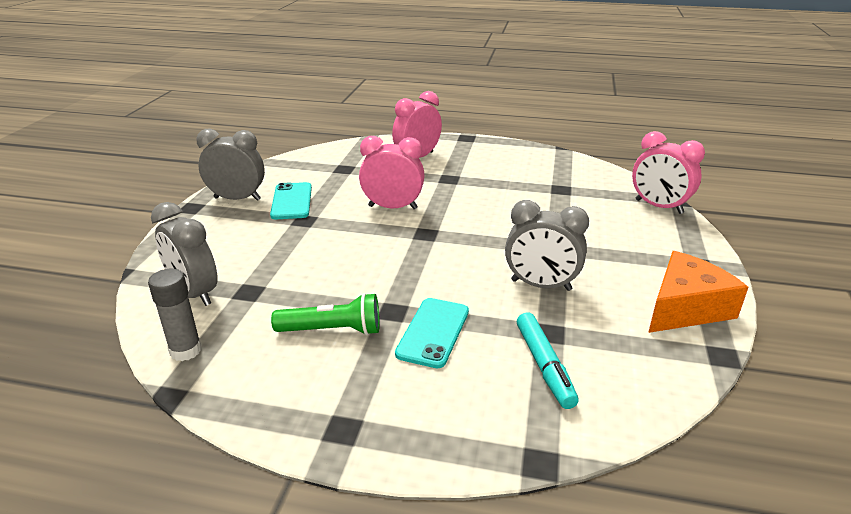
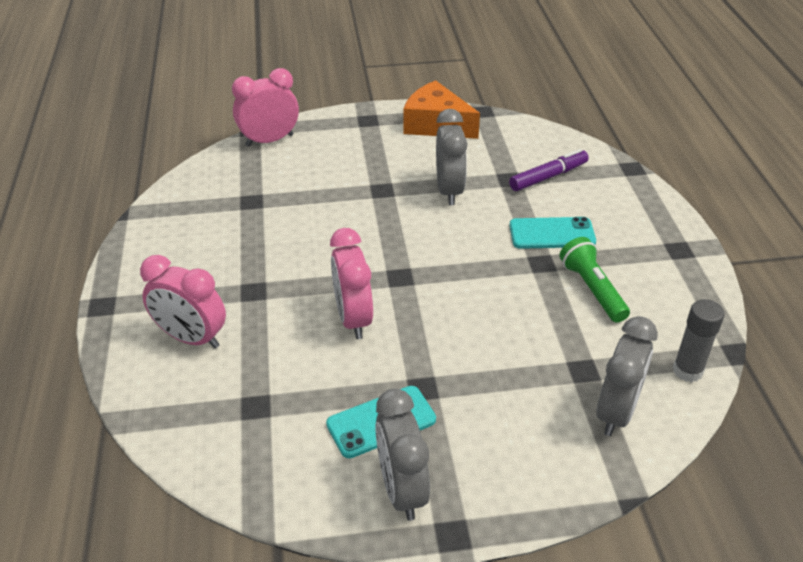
camera: 110 degrees left, 10 degrees up
turquoise marker [517,312,579,409] -> purple marker [509,149,589,191]
pink clock [632,131,705,214] -> pink clock turned 135 degrees counterclockwise [232,68,299,147]

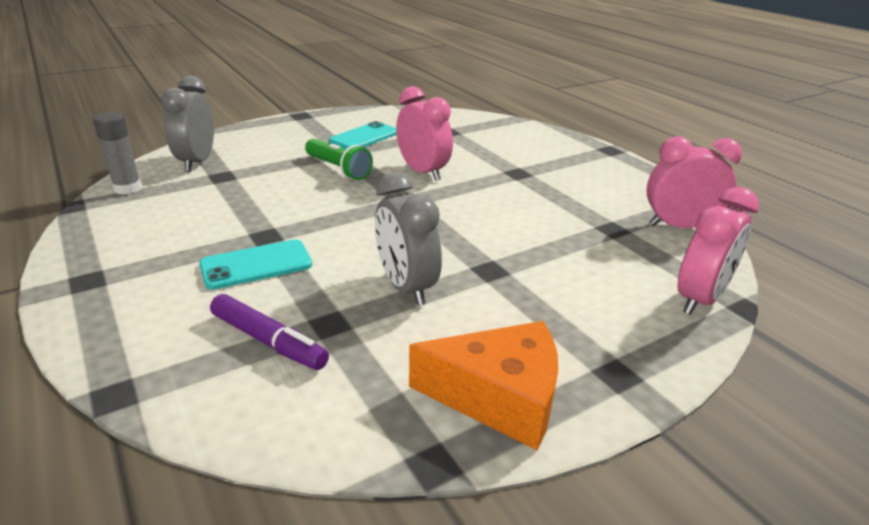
camera: 155 degrees right, 10 degrees down
pink clock [140,255,226,348] -> pink clock moved to [647,136,742,228]
grey clock [375,389,430,521] -> none
purple marker [509,149,589,191] -> purple marker turned 90 degrees counterclockwise [210,294,329,370]
green flashlight [560,237,630,323] -> green flashlight moved to [305,139,373,180]

